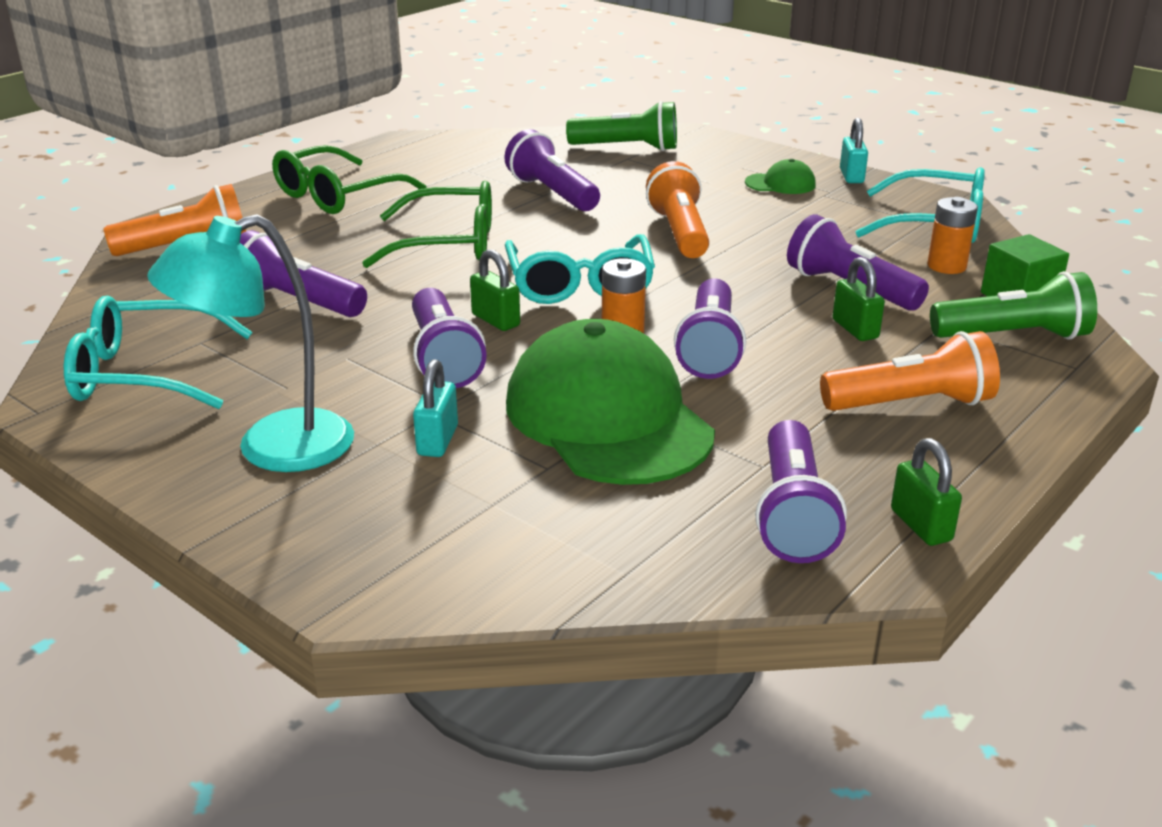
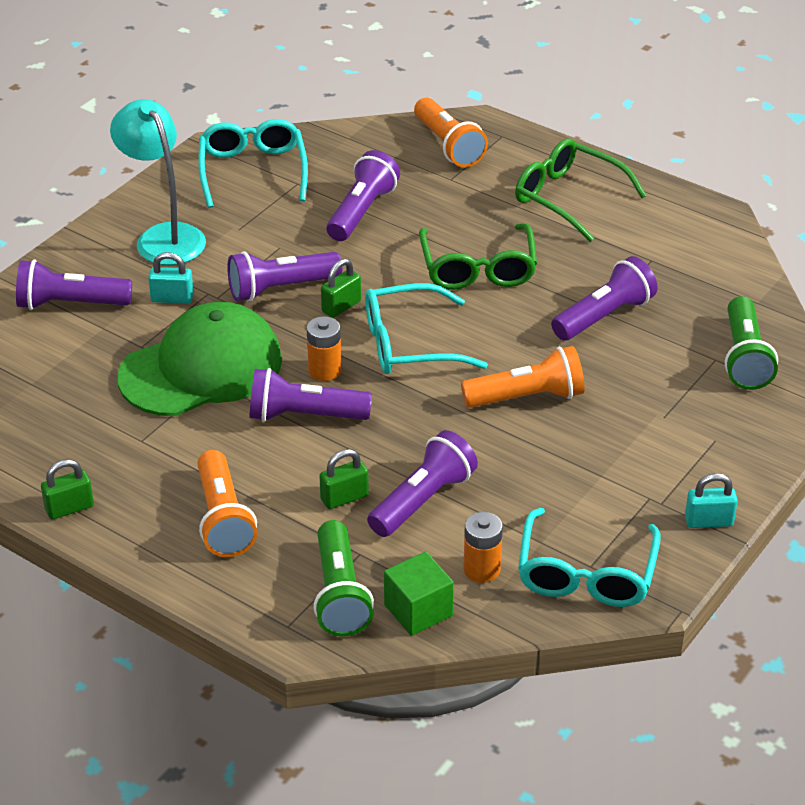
camera: 85 degrees right, 10 degrees up
green cap [745,159,816,194] -> none
purple flashlight [755,420,847,563] -> purple flashlight moved to [16,259,132,310]

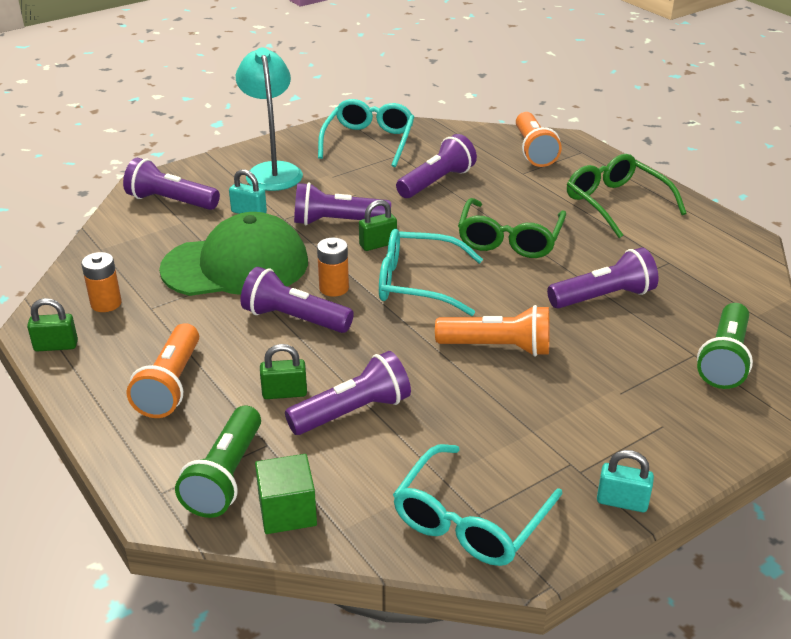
camera: 20 degrees right, 5 degrees down
orange battery [463,512,503,583] -> orange battery moved to [81,252,122,312]

